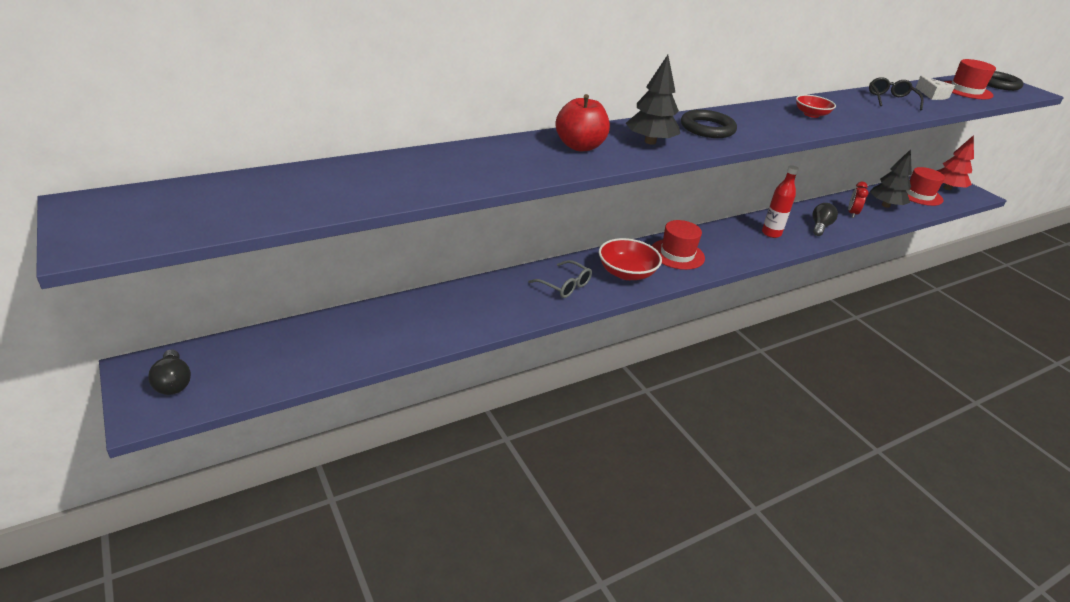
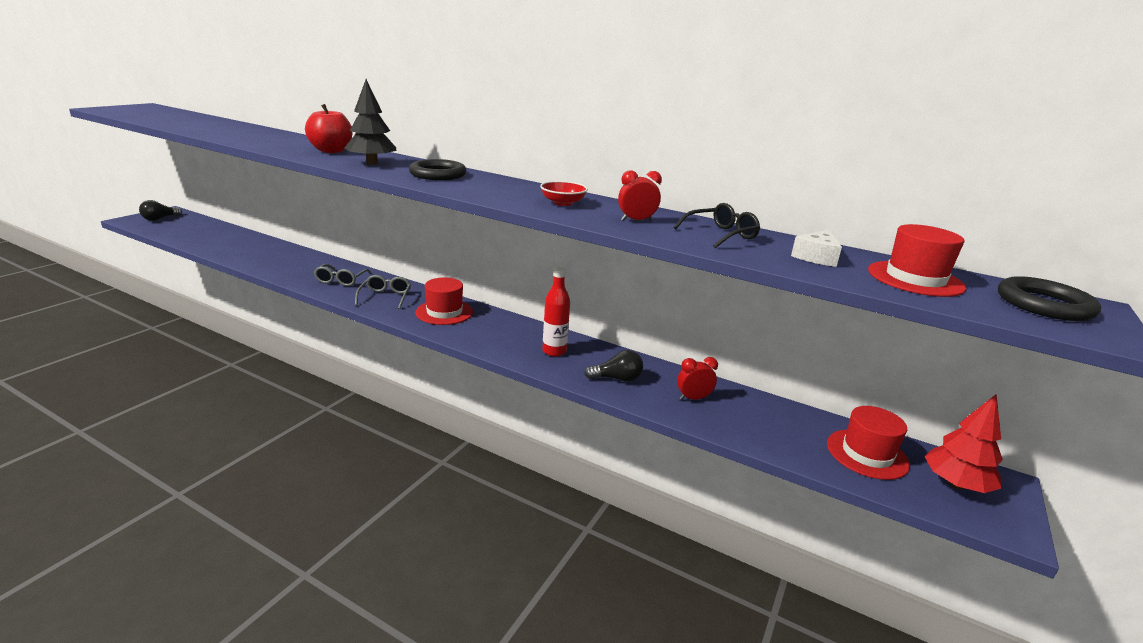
camera: 60 degrees right, 10 degrees down
red bowl [599,238,662,280] -> grey glasses [355,275,411,309]
black tree [870,149,912,208] -> none
none -> red clock [618,171,662,221]

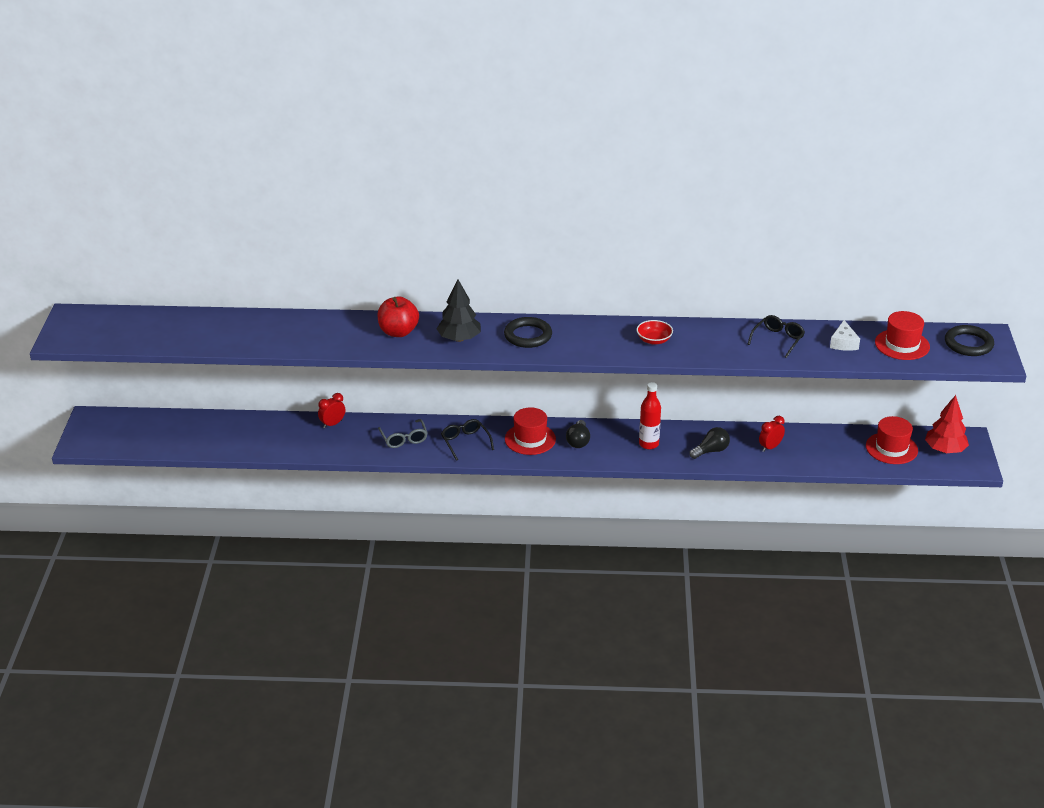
camera: 25 degrees left, 10 degrees up
black light bulb [139,200,182,221] -> black light bulb moved to [566,420,590,448]
grey glasses [355,275,411,309] -> black glasses [441,419,494,461]
red clock [618,171,662,221] -> red clock moved to [318,393,345,428]

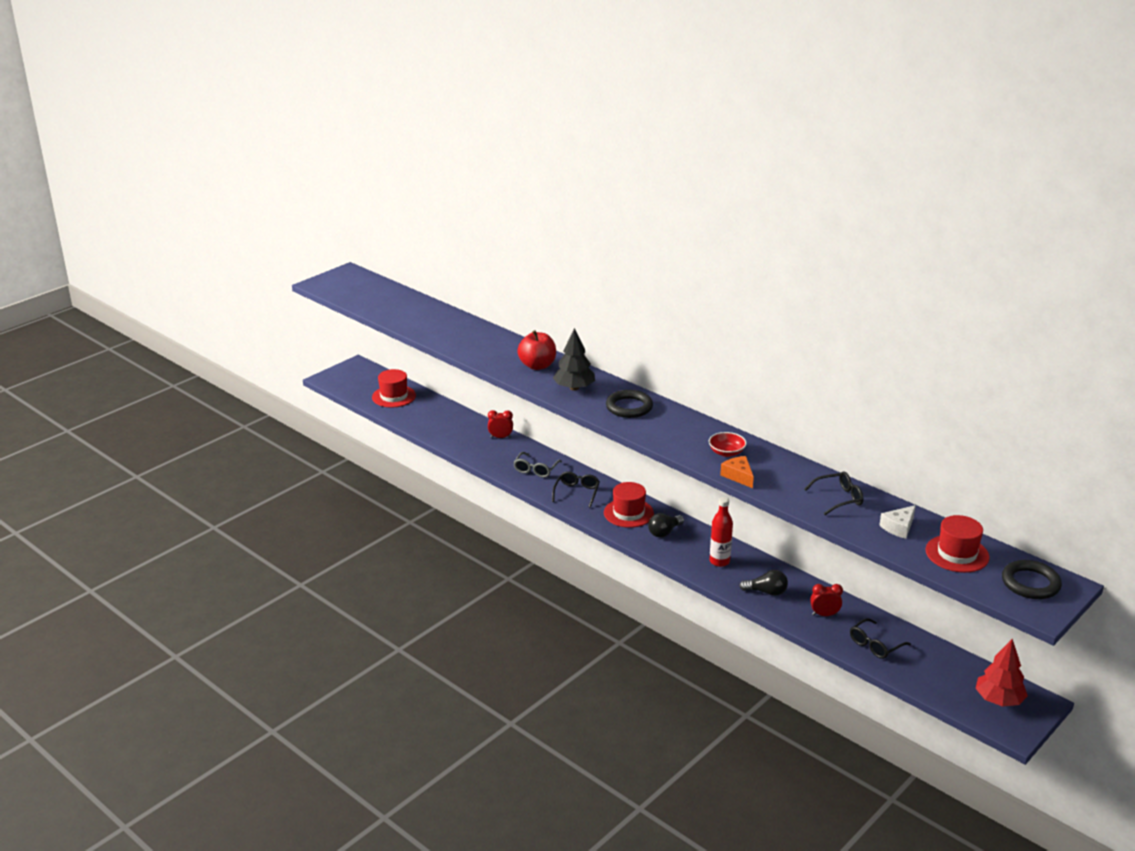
camera: 40 degrees right, 5 degrees down
red hat [866,416,918,464] -> red hat moved to [372,369,416,408]
none -> orange cheese [720,456,754,488]
none -> black glasses [850,618,911,659]

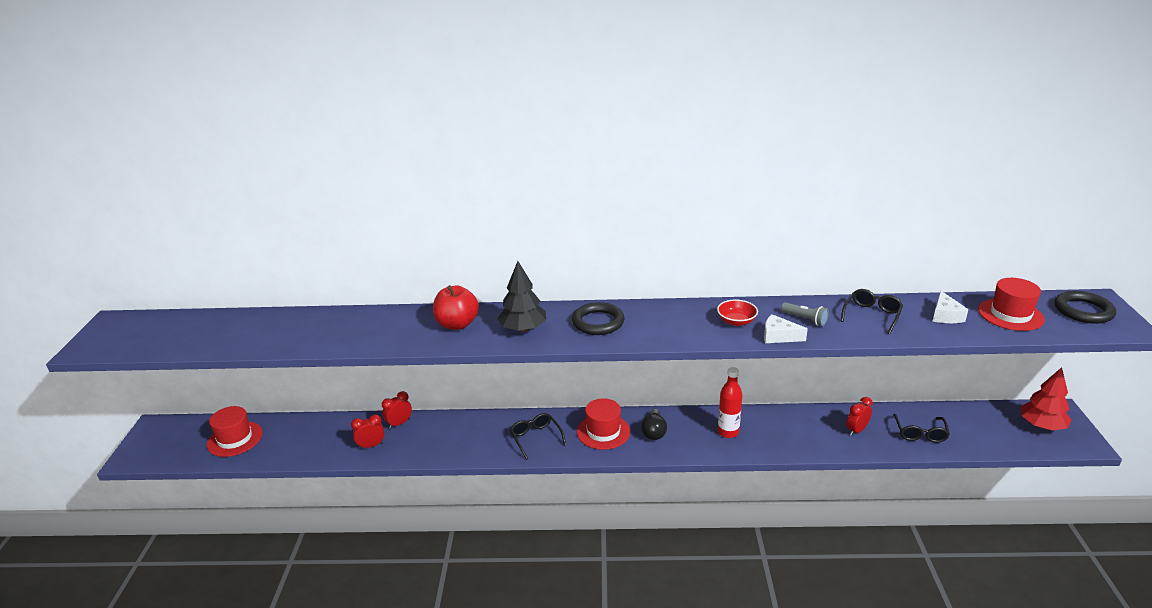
camera: 40 degrees left, 0 degrees up
grey glasses [513,452,562,478] -> none
orange cheese [720,456,754,488] -> white cheese [764,314,808,343]
black light bulb [739,570,788,596] -> none
none -> red clock [351,414,384,449]
none -> grey flashlight [781,302,829,326]

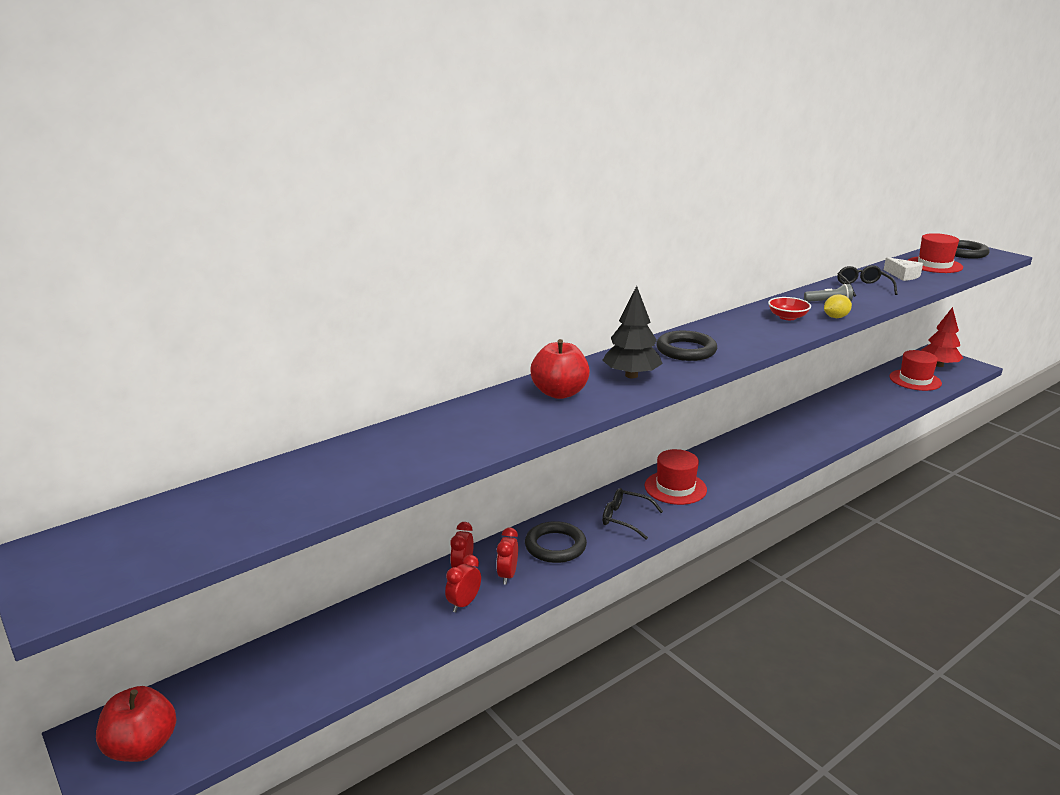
camera: 40 degrees left, 5 degrees down
red hat [207,406,263,457] -> red hat moved to [889,350,942,391]
black light bulb [641,409,667,440] -> none
red bottle [718,367,742,438] -> none
white cheese [764,314,808,343] -> yellow lemon [824,294,852,318]
red clock [846,397,873,436] -> red clock moved to [496,527,518,584]
black glasses [893,414,950,443] -> none
none -> red apple [96,686,176,762]
none -> black ring [525,521,587,563]

